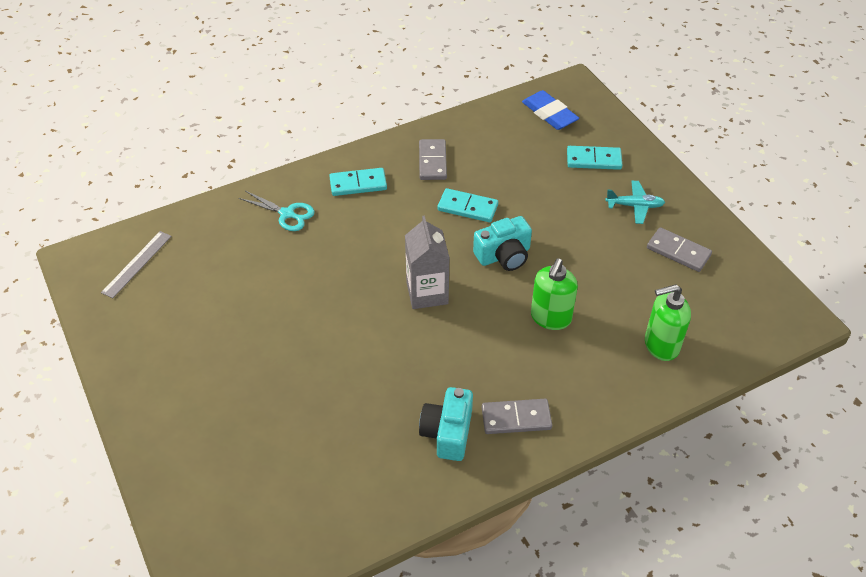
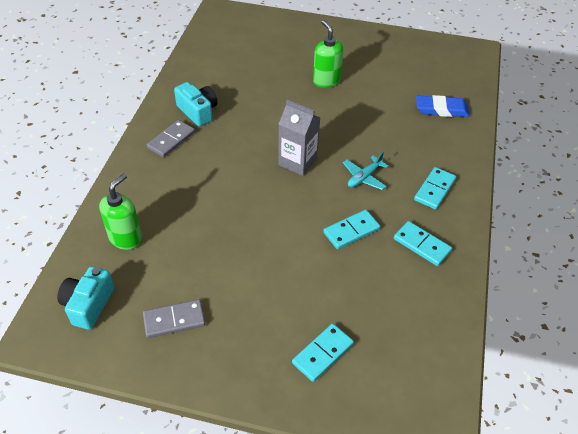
camera: 130 degrees right, 0 degrees up
grey ruler [101,231,172,298] -> none
turquoise scissors [239,191,315,231] -> none
grey domino [419,139,447,180] -> turquoise domino [394,221,452,266]
turquoise camera [473,216,532,271] -> turquoise camera moved to [57,266,114,330]
blue eraser [522,90,579,130] -> blue eraser moved to [416,95,470,117]
green soap dispenser [531,259,578,330] -> green soap dispenser moved to [313,20,343,88]
turquoise plane [605,181,665,224] -> turquoise plane moved to [343,152,389,190]

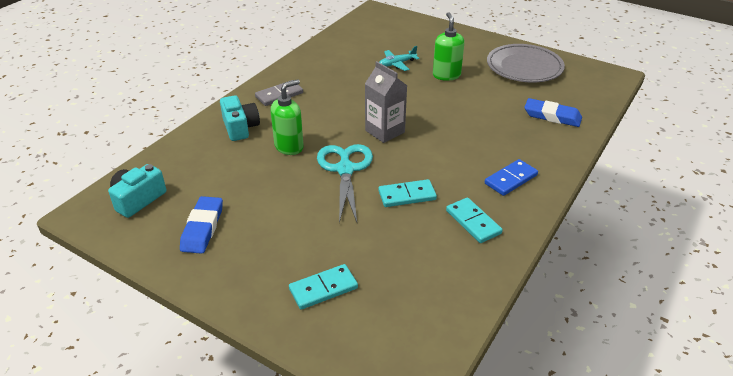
camera: 20 degrees right, 10 degrees down
green soap dispenser [99,174,142,250] -> green soap dispenser moved to [271,79,304,155]
grey domino [143,299,205,338] -> blue eraser [180,196,223,254]
turquoise camera [174,82,218,127] -> turquoise camera moved to [220,95,260,141]
turquoise plane [343,152,389,190] -> turquoise plane moved to [379,46,419,71]
turquoise domino [414,167,456,210] -> blue domino [485,159,538,196]
none -> turquoise scissors [317,144,373,223]
none -> grey plate [487,44,565,83]

